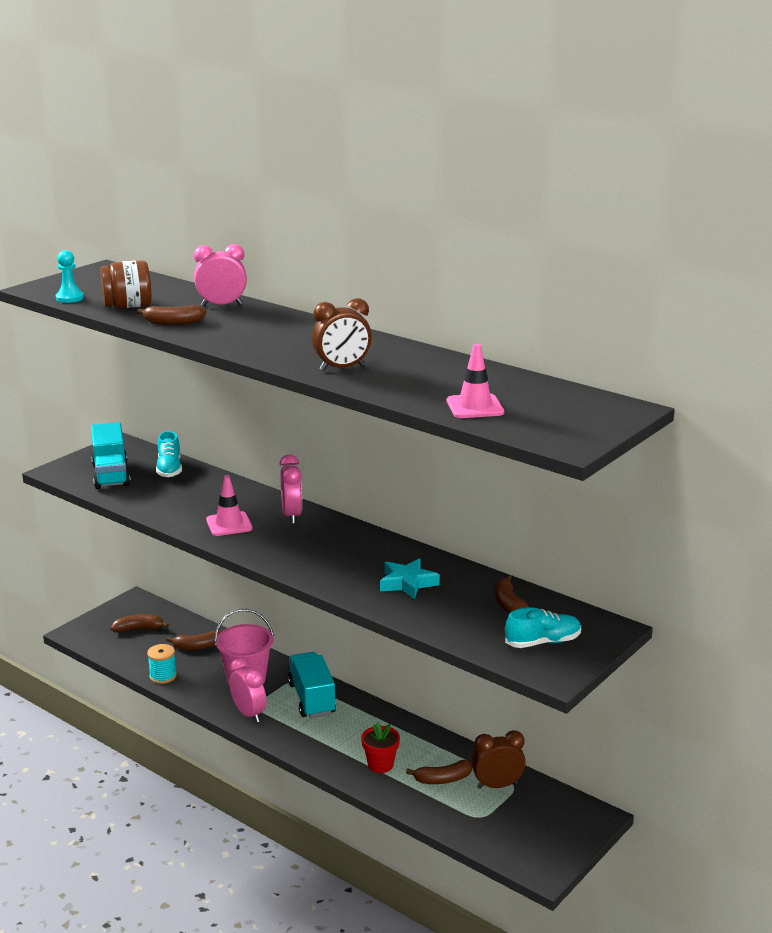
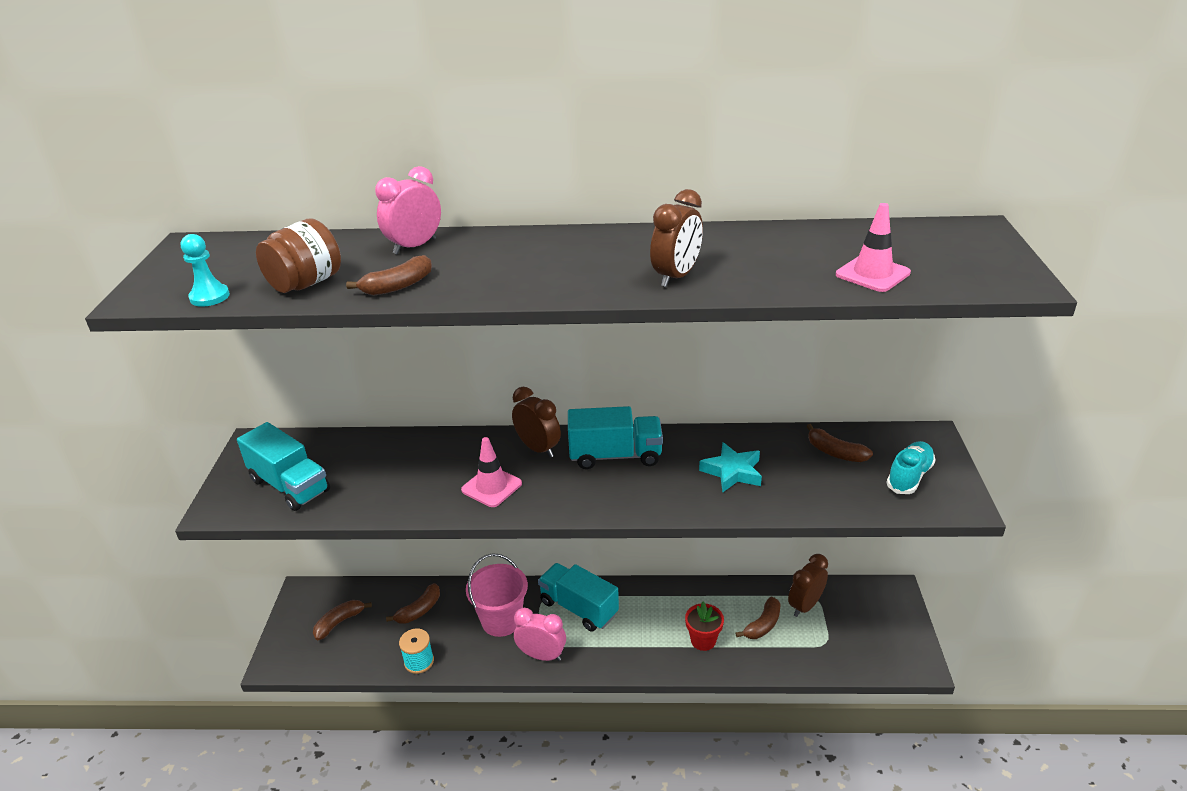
camera: 35 degrees left, 10 degrees up
turquoise shoe [156,431,182,477] -> none
pink clock [279,455,302,524] -> brown clock [512,387,561,458]
none -> turquoise truck [568,406,663,469]

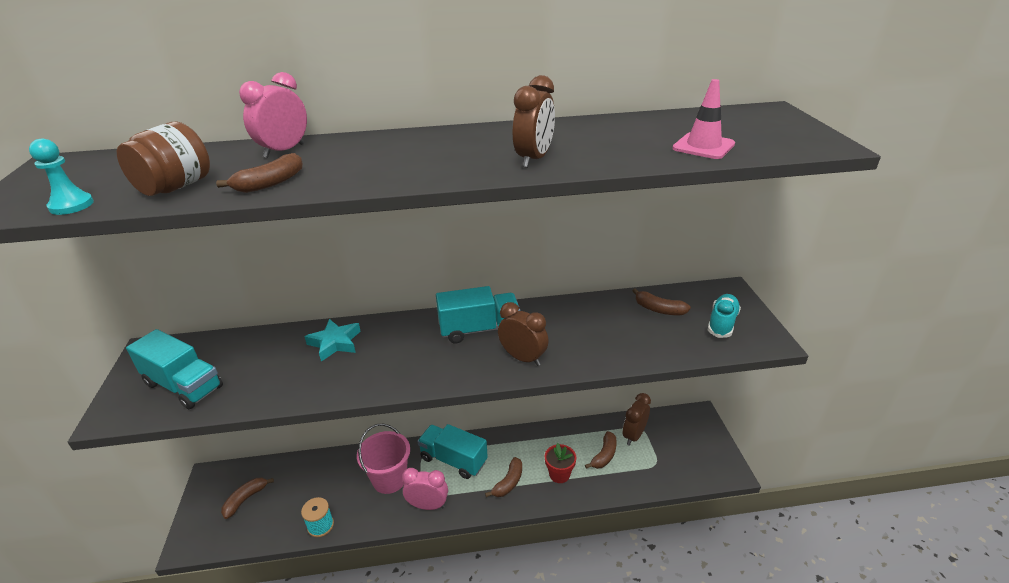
camera: 10 degrees left, 0 degrees up
brown banana [386,583,440,624] -> brown banana moved to [485,457,522,497]
pink traffic cone [461,437,522,507] -> none
brown clock [512,387,561,458] -> brown clock moved to [498,302,549,366]
turquoise star [699,442,762,492] -> turquoise star moved to [304,319,361,361]

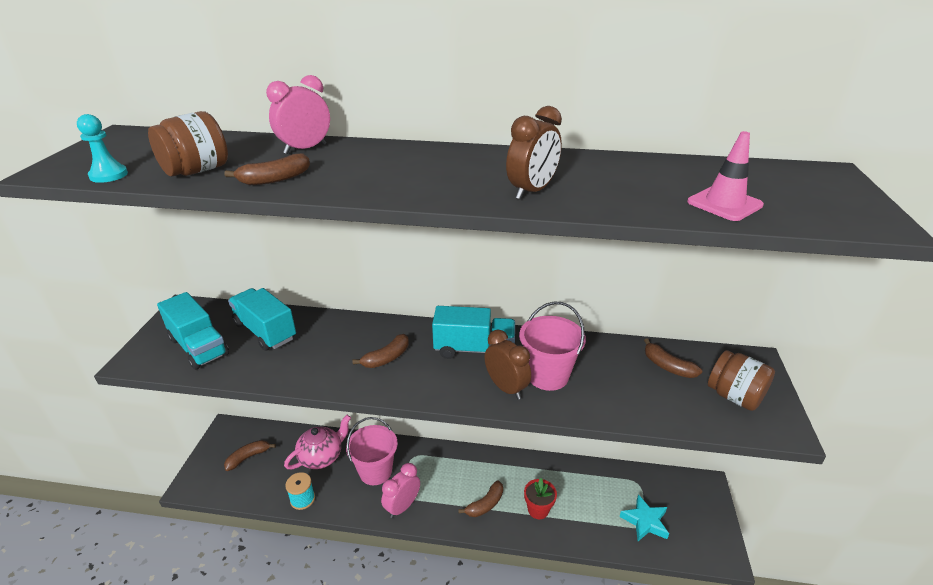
camera: 15 degrees right, 0 degrees up
turquoise star [304,319,361,361] -> turquoise star moved to [619,494,669,541]
pink clock [402,468,448,510] -> pink clock turned 75 degrees counterclockwise [381,463,420,518]
turquoise truck [417,424,488,479] -> turquoise truck moved to [228,288,296,351]
brown banana [585,431,617,469] -> brown banana moved to [353,334,409,368]
brown clock [623,393,651,445] -> none
turquoise shoe [708,294,741,338] -> brown jar [708,350,775,411]
none -> pink teapot [284,415,351,469]
none -> pink bucket [519,302,586,391]

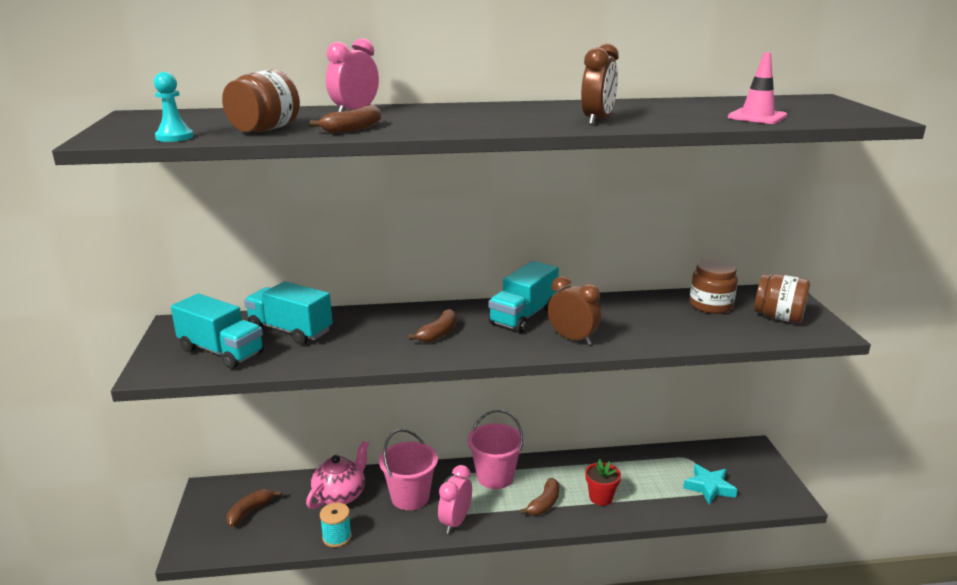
camera: 15 degrees left, 10 degrees down
turquoise truck [432,306,515,359] -> turquoise truck turned 135 degrees clockwise [488,261,559,333]
pink bucket [519,302,586,391] -> pink bucket moved to [468,410,524,489]
brown banana [644,338,702,378] -> brown jar [690,259,738,314]

